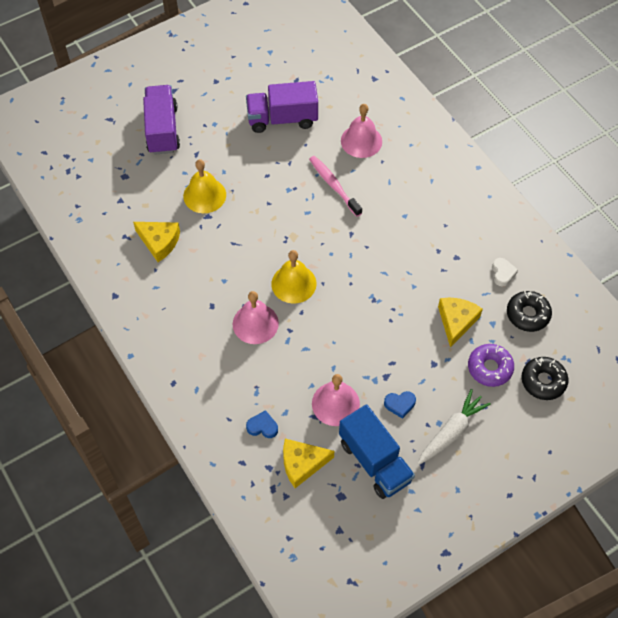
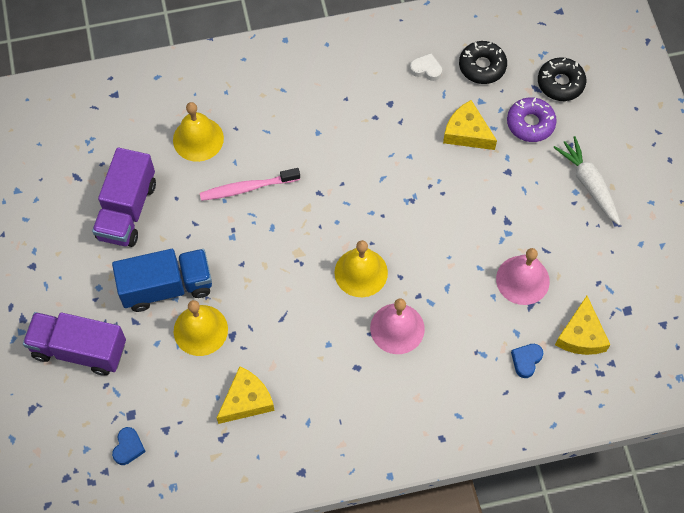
camera: 70 degrees left, 5 degrees up
blue truck [339,404,415,499] -> blue truck moved to [112,249,212,312]
pink bell [341,104,382,158] -> yellow bell [173,102,224,162]
blue heart [384,391,416,419] -> blue heart moved to [112,427,146,465]

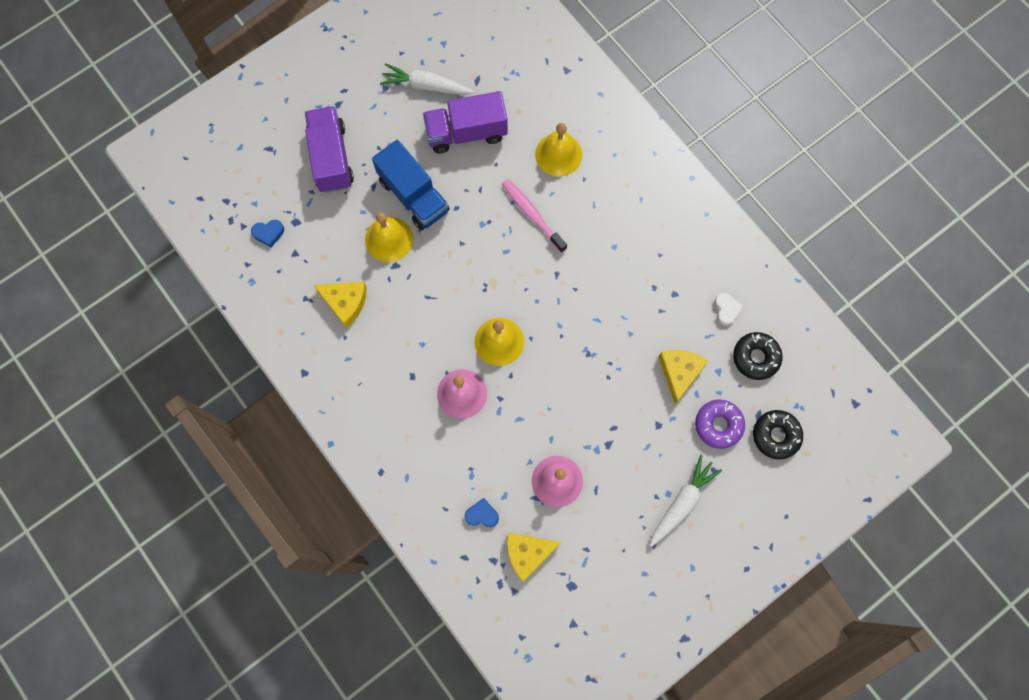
camera: 65 degrees right, 10 degrees up
none -> white carrot [380,63,474,95]

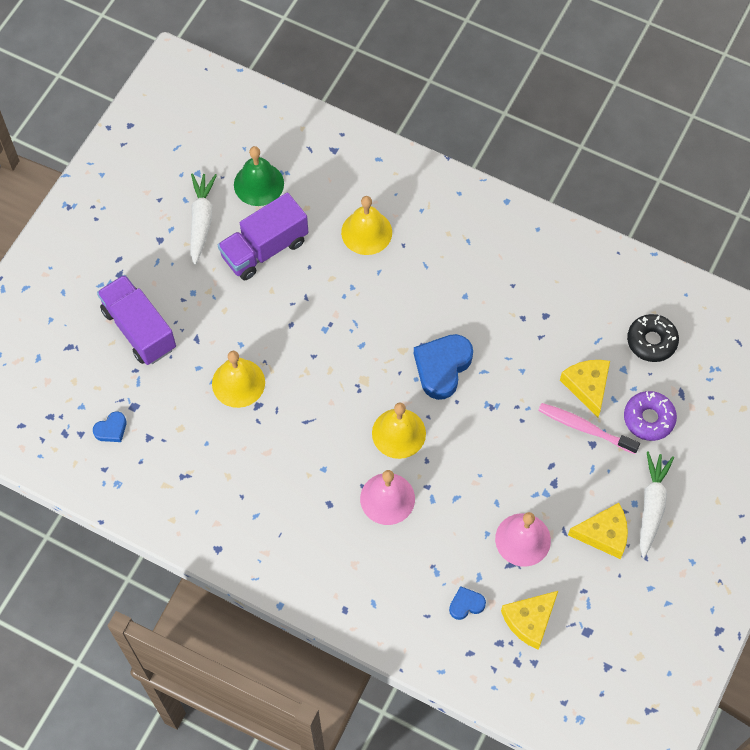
camera: 25 degrees left, 10 degrees down
yellow cheese [313,282,367,328] -> yellow cheese moved to [568,503,628,559]
blue truck [372,140,450,230] -> none
white carrot [380,63,474,95] -> white carrot turned 105 degrees clockwise [191,173,217,265]
pink toothbrush [502,179,567,253] -> pink toothbrush moved to [538,403,640,454]
white heart [714,293,743,326] -> none
black donut [753,410,803,460] -> none
none -> green bell [234,146,284,206]
none -> blue heart [414,334,473,400]

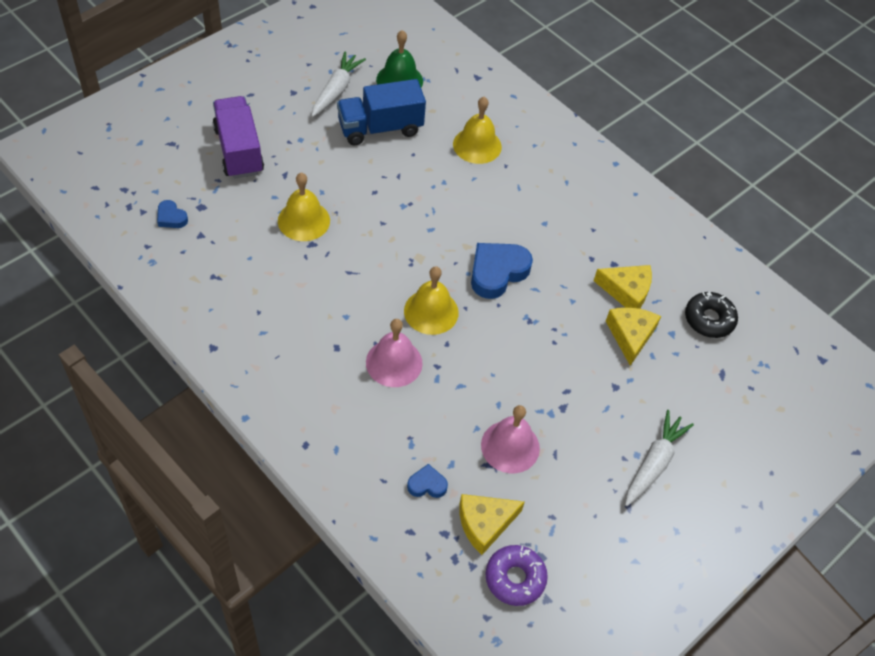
camera: 15 degrees right, 10 degrees down
blue heart [93,411,127,442] -> blue heart turned 60 degrees clockwise [157,200,188,228]
purple truck [218,192,308,280] -> blue truck [337,79,426,145]
pink toothbrush [538,403,640,454] -> none
yellow cheese [568,503,628,559] -> yellow cheese moved to [594,265,652,309]
purple donut [624,391,677,441] -> purple donut moved to [485,545,548,606]

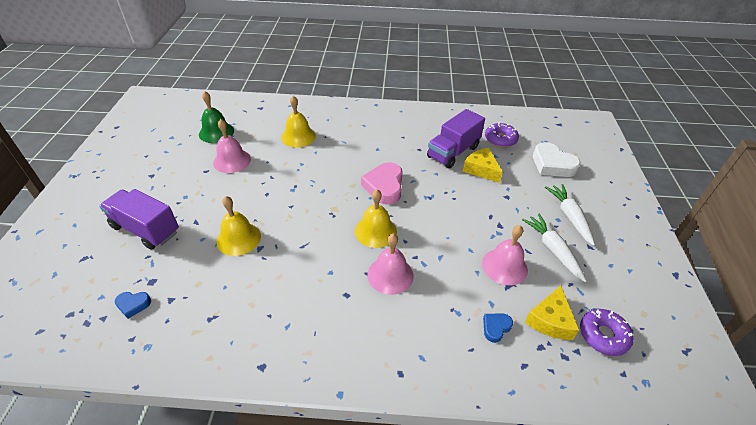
camera: 40 degrees left, 10 degrees down
white carrot [312,51,366,117] -> white carrot moved to [522,214,586,282]
blue truck [337,79,426,145] -> pink bell [213,119,251,173]
blue heart [471,243,533,299] -> pink heart [361,162,403,205]
yellow cheese [594,265,652,309] -> purple truck [427,109,485,169]
black donut [685,292,738,338] -> purple donut [485,122,519,147]
none -> white heart [533,142,581,177]

